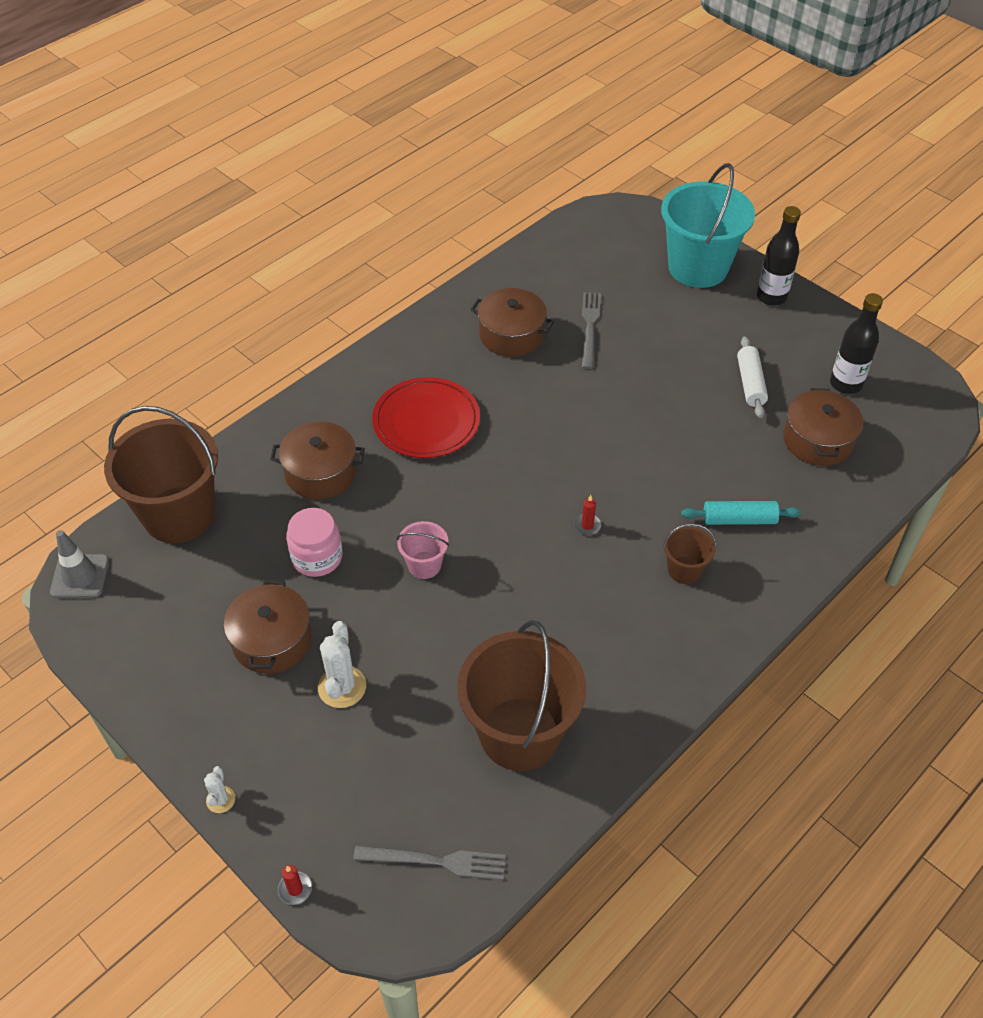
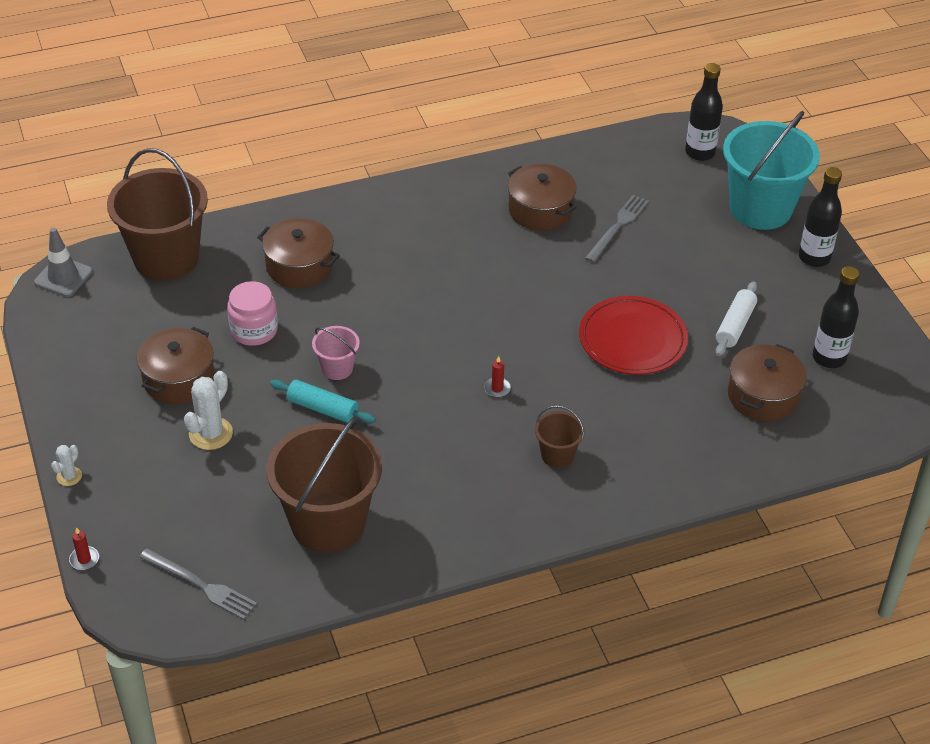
camera: 25 degrees right, 5 degrees down
red plate [372,377,480,458] -> red plate moved to [579,296,688,375]
turquoise rolling pin [681,501,802,525] -> turquoise rolling pin moved to [270,380,376,423]
none -> black bottle [685,63,723,161]

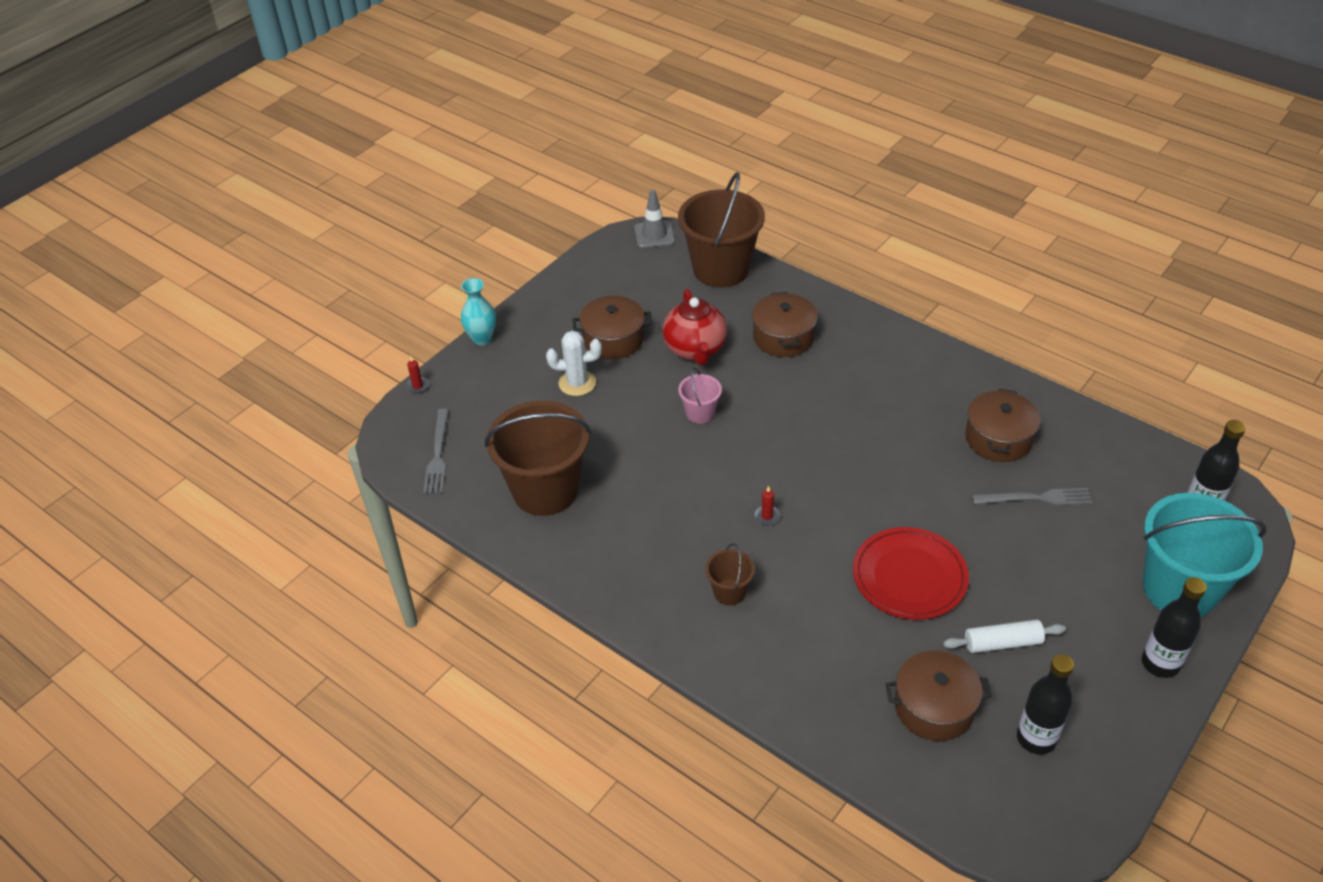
camera: 60 degrees right, 0 degrees up
white cactus [51,445,82,486] -> turquoise vase [461,278,496,346]
pink jar [227,281,278,346] -> red teapot [662,289,727,365]
turquoise rolling pin [270,380,376,423] -> none

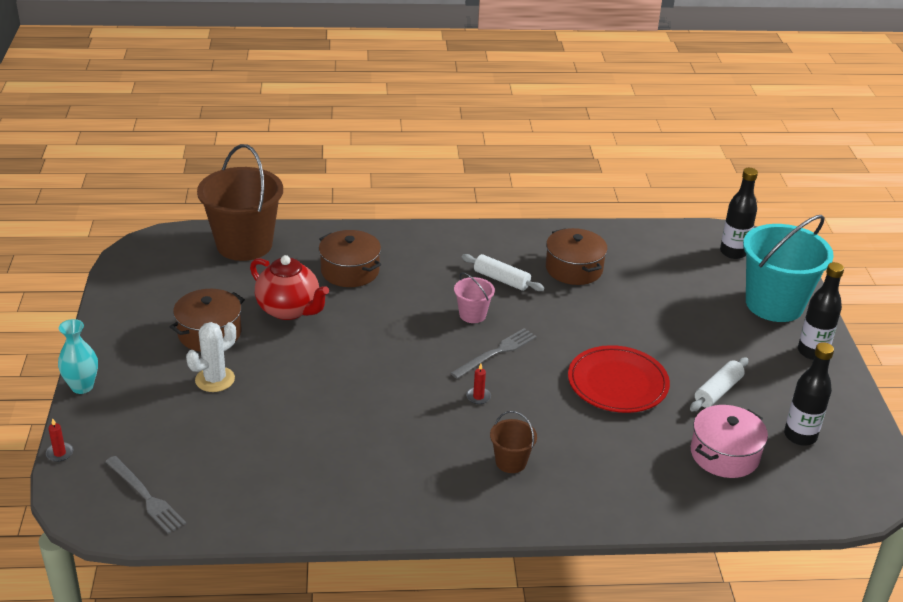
camera: 45 degrees left, 10 degrees down
brown bucket [485,400,591,516] -> none
grey traffic cone [634,190,675,248] -> none
pink bucket [678,367,722,424] -> pink bucket moved to [454,272,495,323]
brown pot [886,650,992,741] -> pink pot [691,405,768,478]
grey fork [972,488,1092,505] -> grey fork moved to [451,328,537,379]
none -> white rolling pin [462,254,544,291]

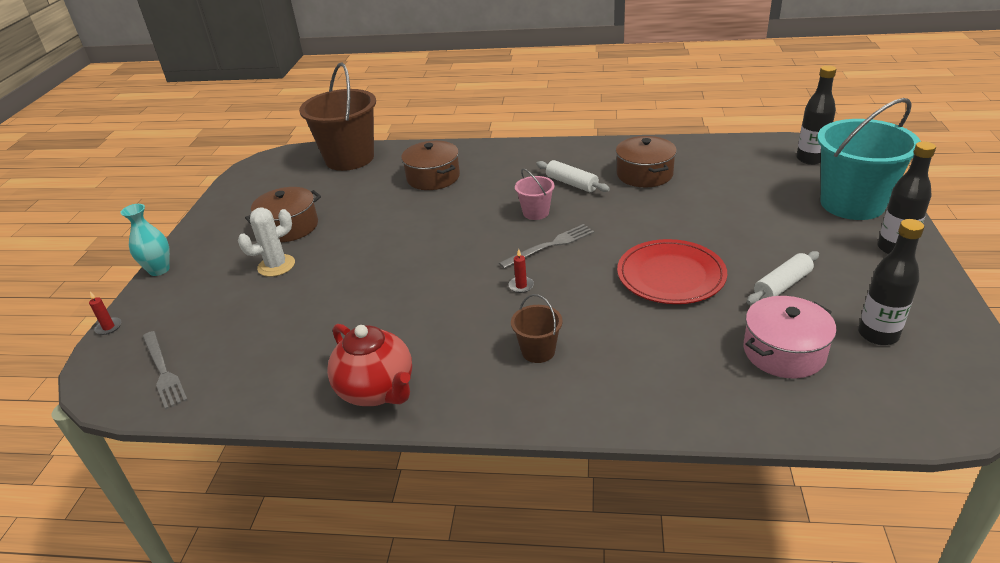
camera: 15 degrees right, 0 degrees up
red teapot [250,255,329,320] -> red teapot moved to [327,324,412,406]

